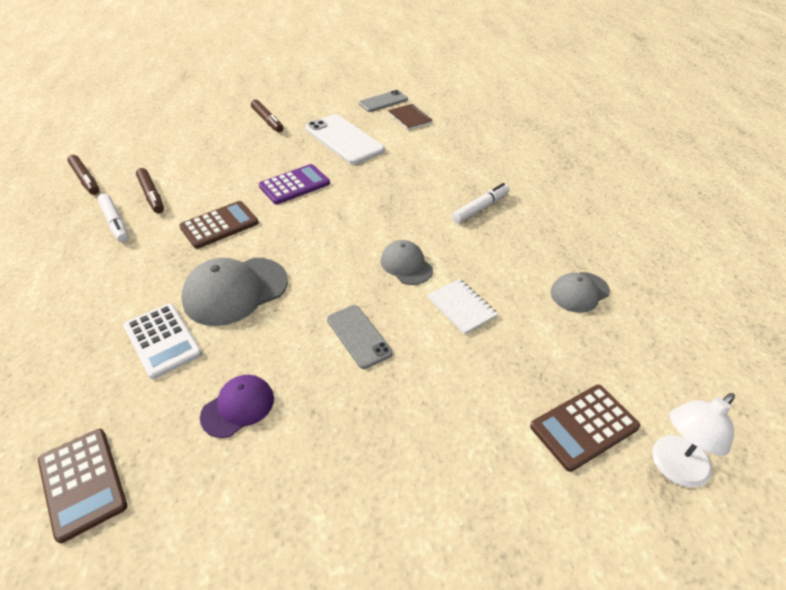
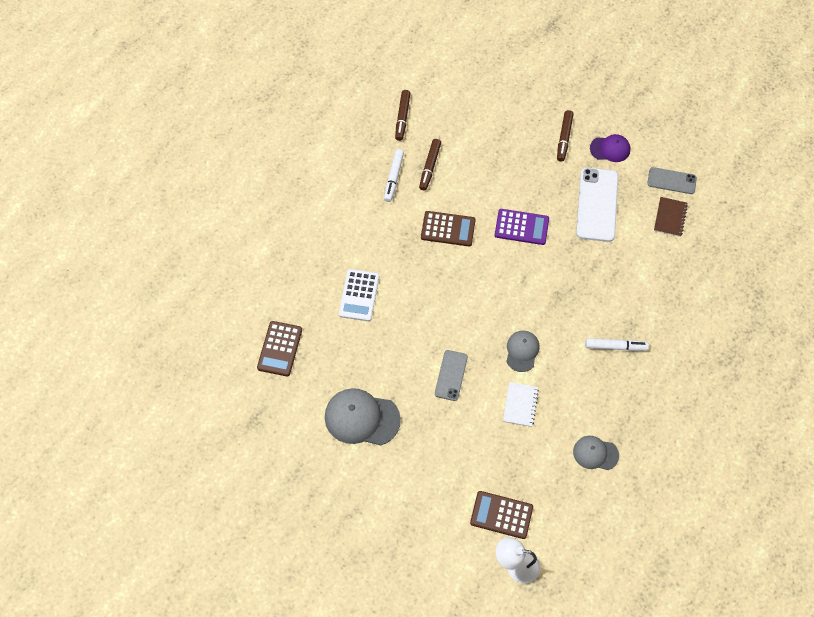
camera: 45 degrees right, 20 degrees up
grey cap [181,258,288,326] -> grey cap moved to [325,388,401,445]
purple cap [200,375,274,438] -> purple cap moved to [590,134,631,162]

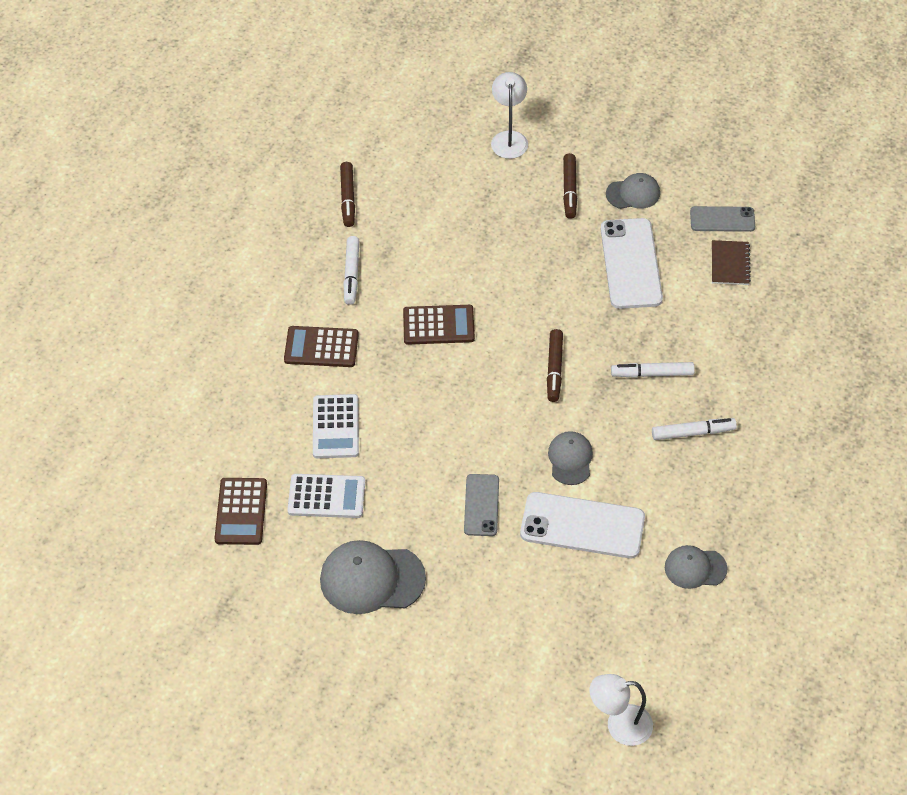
camera: 10 degrees left, 10 degrees down
brown marker [419,139,441,190] -> brown marker moved to [547,329,563,402]
brown calculator [470,491,533,539] -> brown calculator moved to [284,326,359,367]
purple calculator [495,209,549,245] -> none
white notebook [503,382,539,427] -> white phone [520,492,645,558]
purple cap [590,134,631,162] -> grey cap [606,173,660,209]
none -> white calculator [287,474,365,518]
none -> white lamp [491,72,528,159]
none -> white marker [611,362,695,378]

